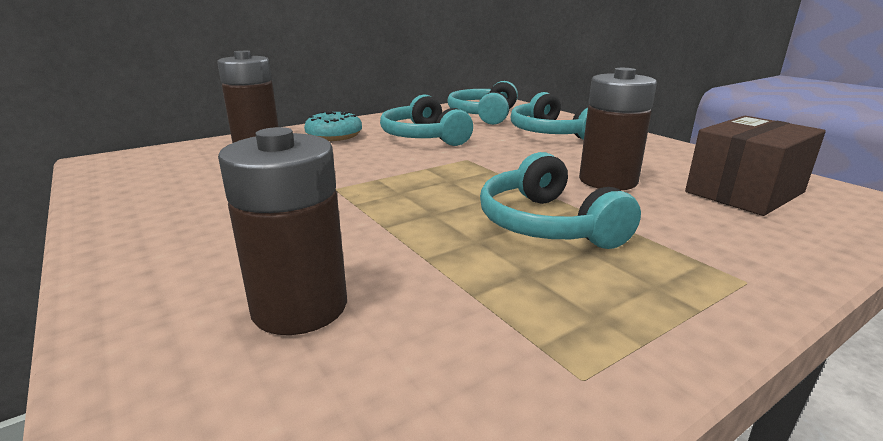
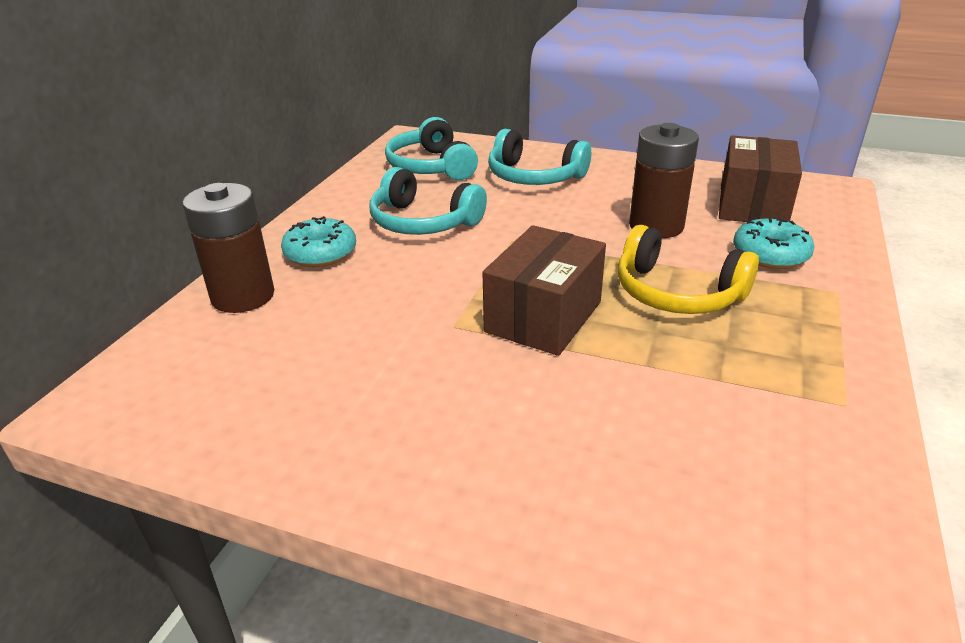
camera: 35 degrees left, 10 degrees up
brown battery [218,127,347,335] -> none
turquoise headphones [480,152,641,249] -> yellow headphones [618,225,759,314]
none -> brown box [482,225,606,356]
none -> turquoise donut [733,218,814,269]

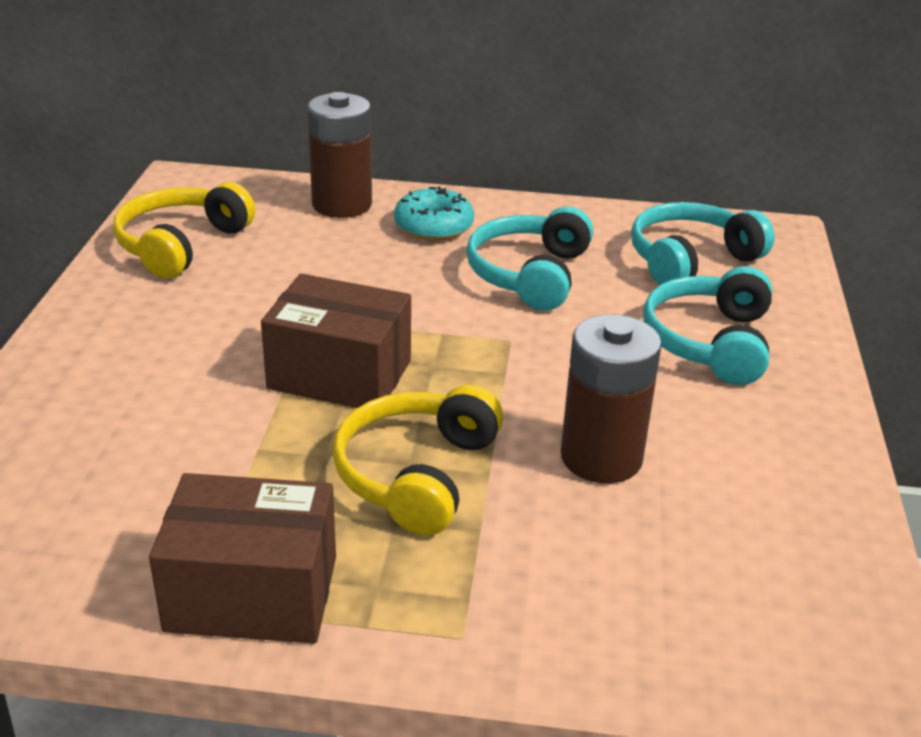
camera: 75 degrees right, 0 degrees up
brown box [719,135,802,222] -> brown box moved to [149,473,336,644]
turquoise donut [733,218,814,269] -> none
none -> yellow headphones [113,182,255,279]

